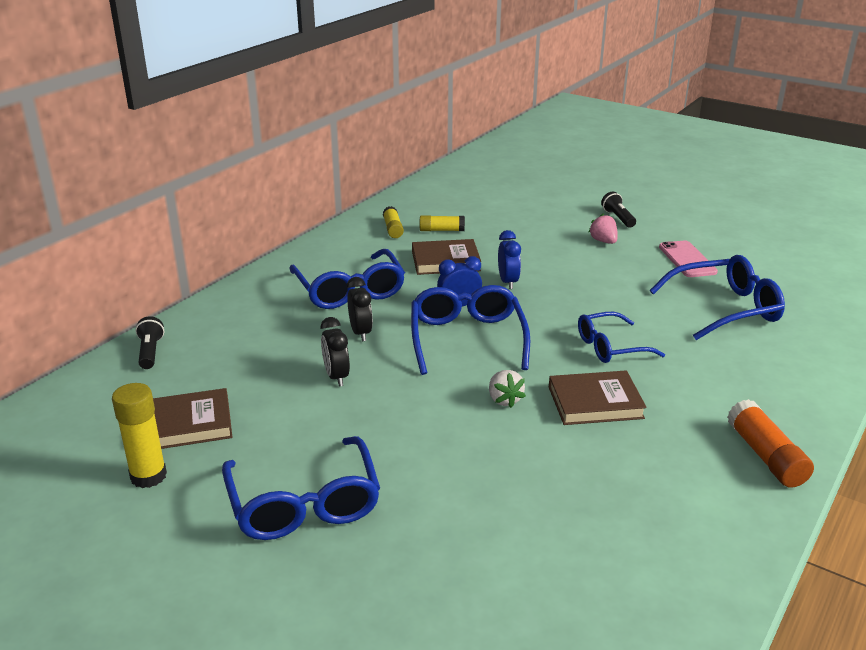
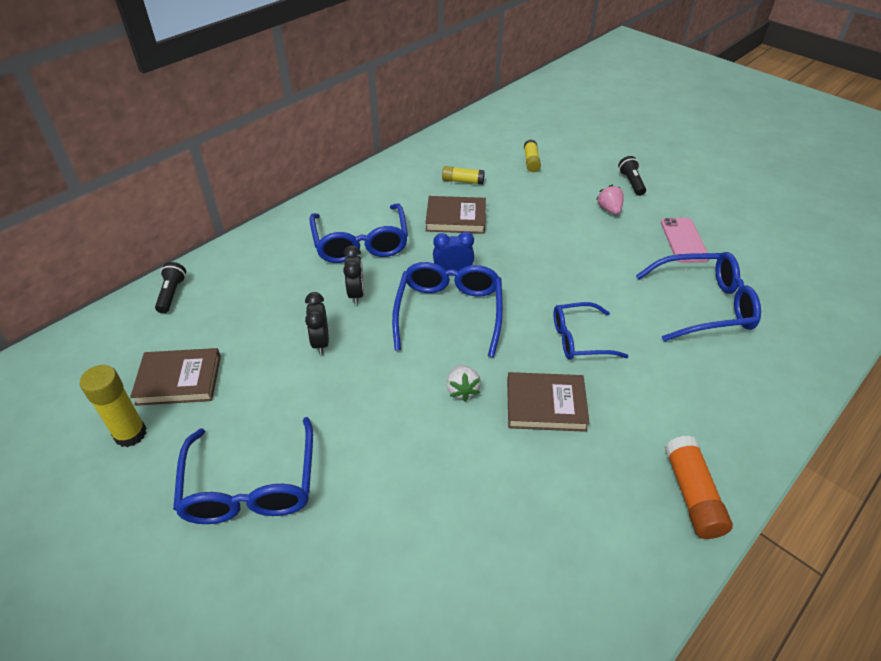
camera: 10 degrees right, 15 degrees up
yellow glue stick [383,206,404,238] -> yellow glue stick moved to [524,140,541,172]
blue clock [498,230,521,289] -> none

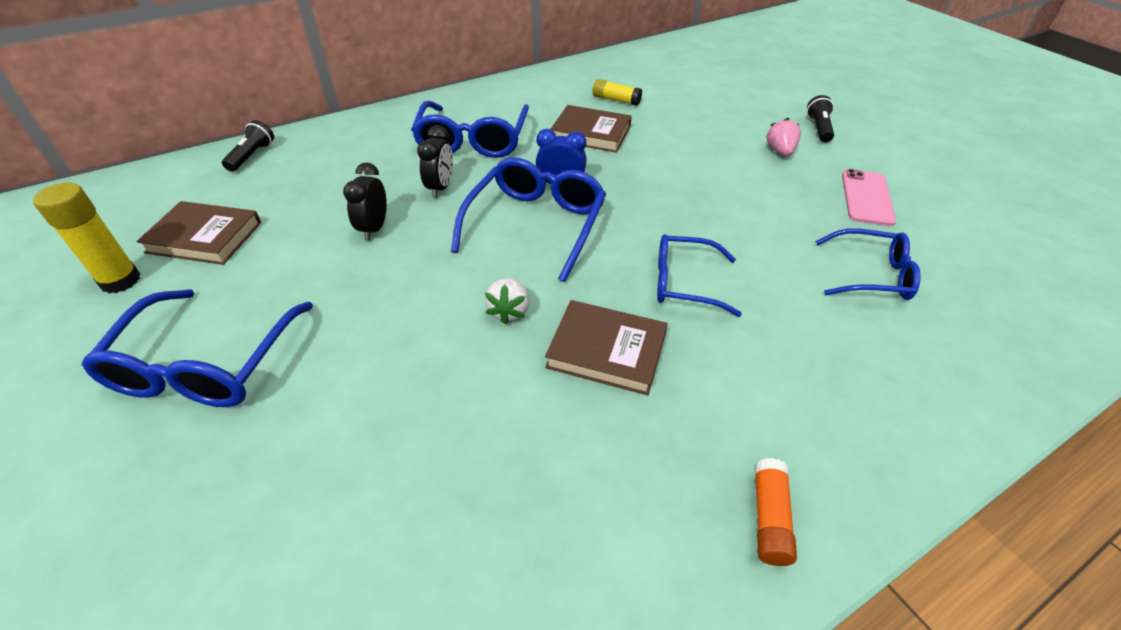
camera: 15 degrees right, 0 degrees up
yellow glue stick [524,140,541,172] -> none
blue glasses [636,252,761,341] -> blue glasses [815,228,921,300], size x0.65
orange glue stick [665,436,733,539] -> orange glue stick [754,458,797,566], size x0.66

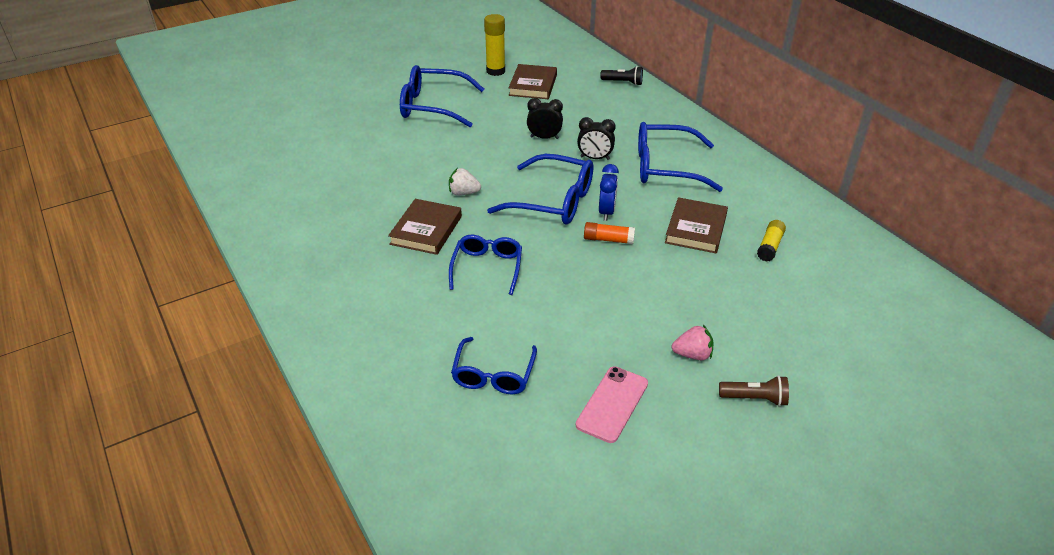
camera: 90 degrees right, 5 degrees down
orange glue stick [754,458,797,566] -> orange glue stick moved to [584,222,635,244]
black flashlight [807,95,834,143] -> brown flashlight [719,376,789,406]
pink phone [842,169,896,226] -> pink phone turned 75 degrees counterclockwise [576,366,648,443]

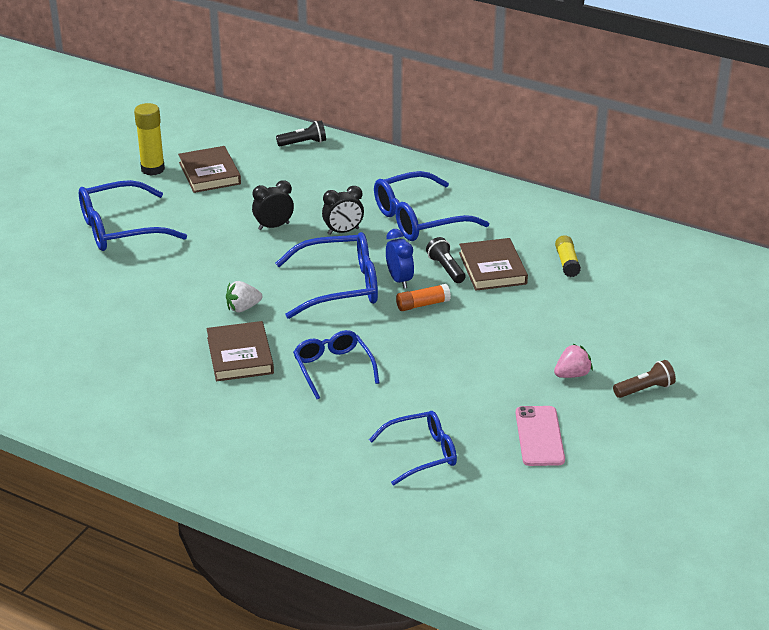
camera: 30 degrees left, 5 degrees down
blue glasses [451,337,537,394] -> blue glasses turned 90 degrees counterclockwise [369,411,457,485]
none -> black flashlight [426,237,465,283]

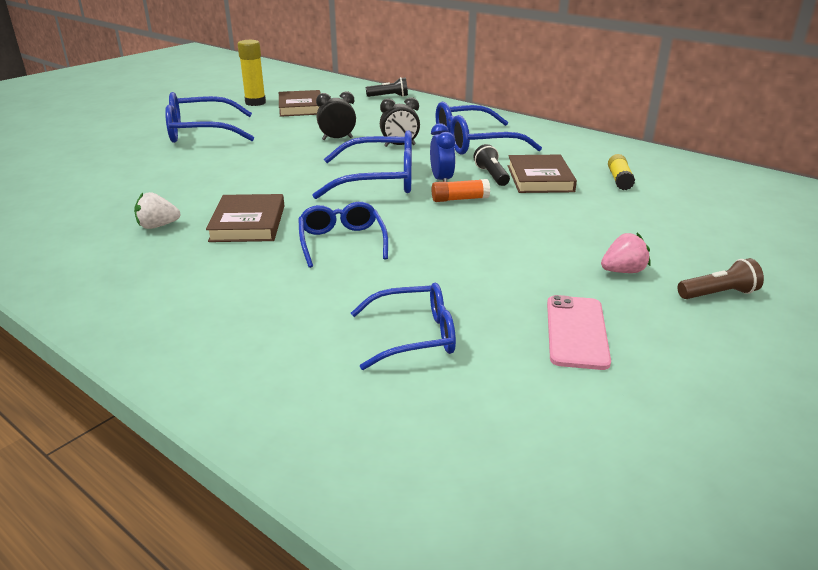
camera: 10 degrees right, 5 degrees down
white strawberry [226,281,262,312] -> white strawberry moved to [134,192,181,229]

